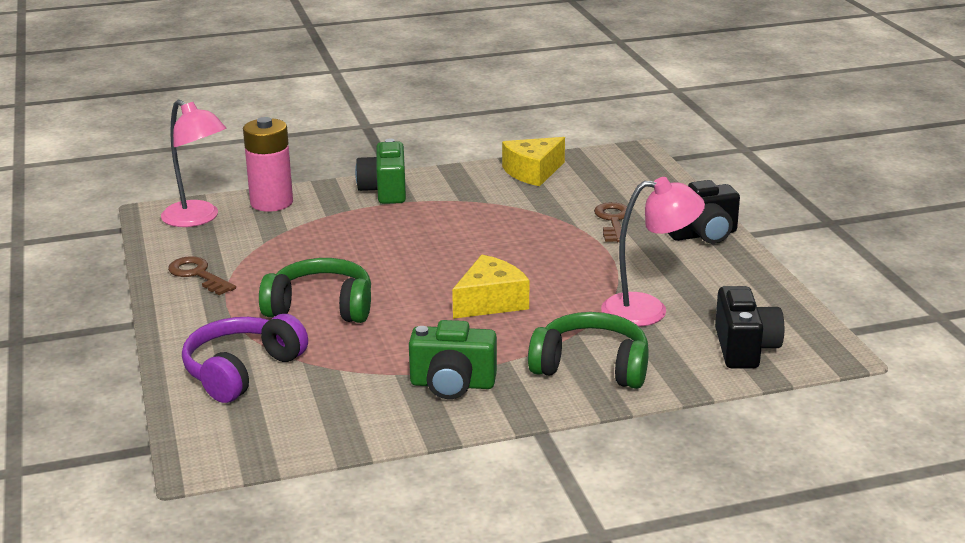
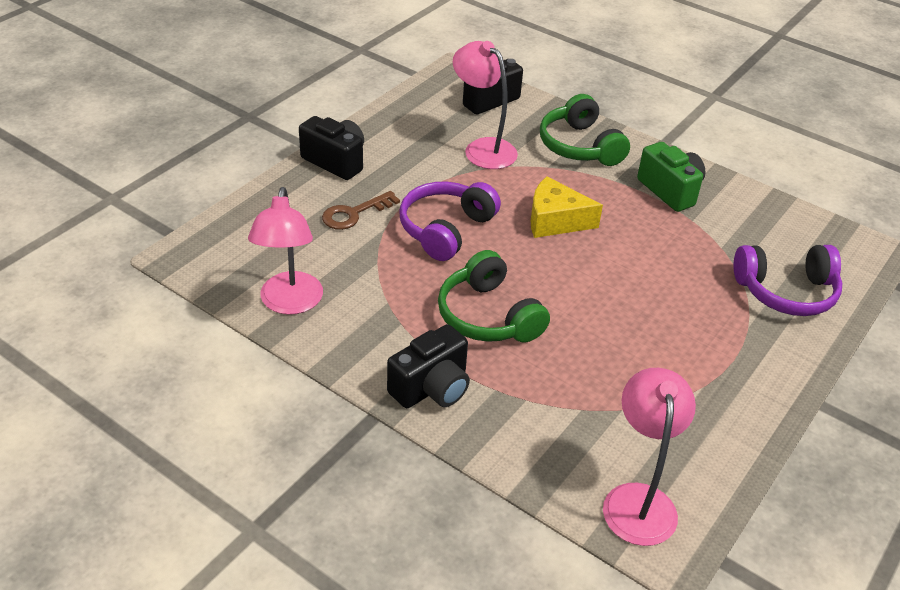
camera: 130 degrees left, 15 degrees up
brown key [168,256,236,295] -> none
pink battery [243,117,293,212] -> none
green headphones [259,258,371,323] -> green headphones moved to [438,250,550,342]
green camera [355,138,406,204] -> black camera [387,324,470,408]
yellow cheese [502,137,565,186] -> pink lamp [248,187,323,315]
none -> purple headphones [399,182,501,261]

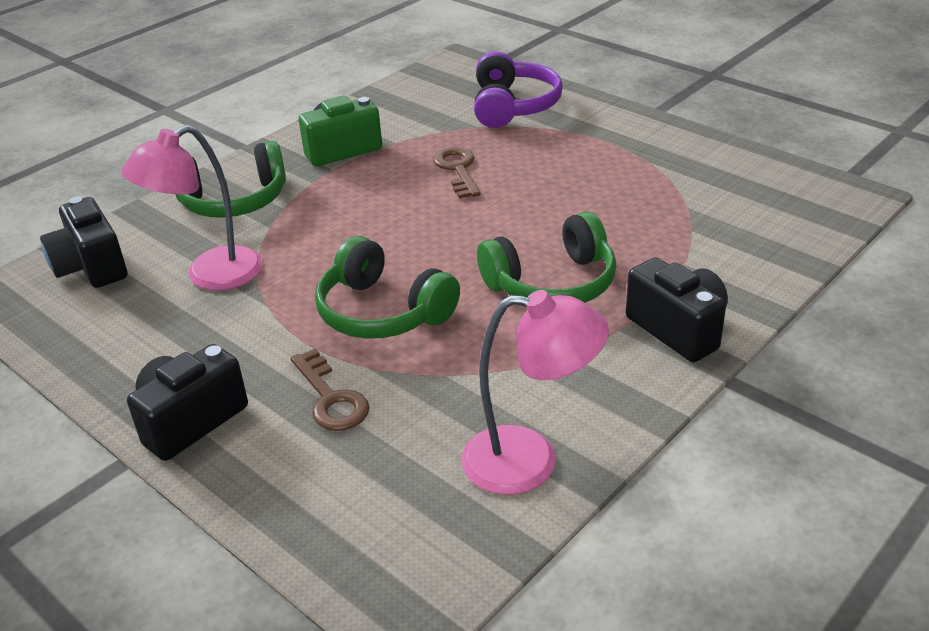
camera: 80 degrees left, 5 degrees down
purple headphones [399,182,501,261] -> green headphones [315,236,460,339]
yellow cheese [531,176,603,238] -> none
pink lamp [603,368,696,546] -> none
none -> brown key [433,147,481,198]

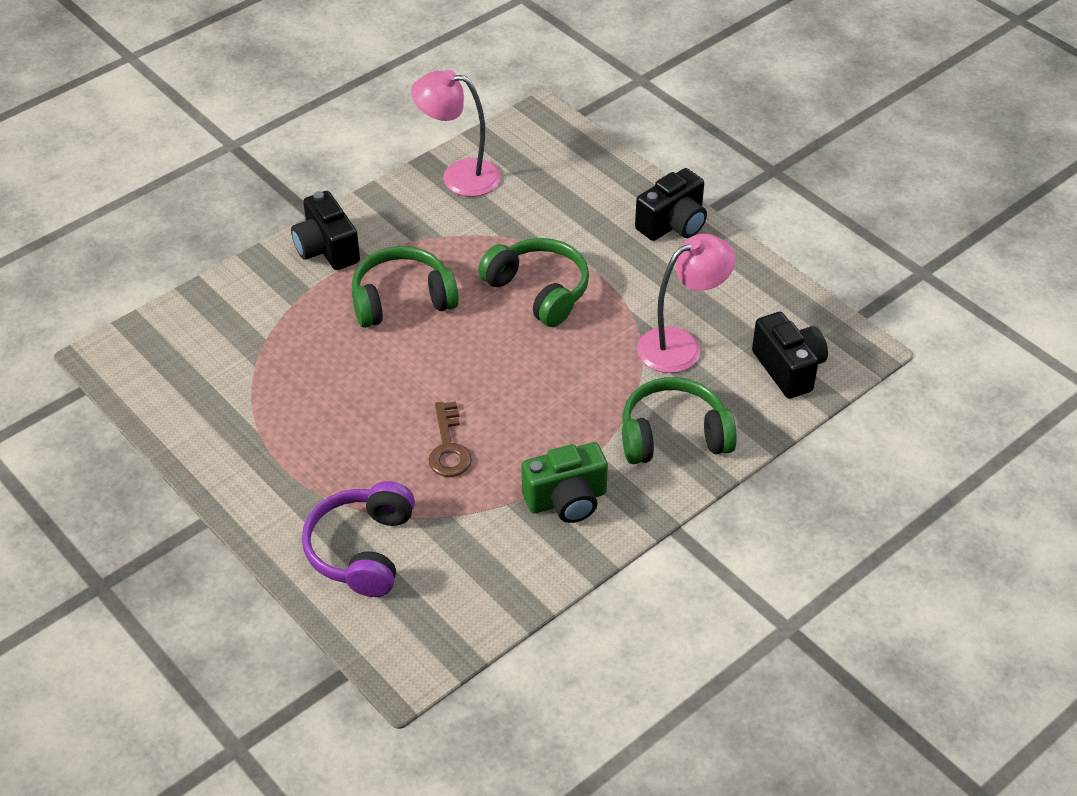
camera: 175 degrees left, 10 degrees up
brown key [291,348,370,431] -> none

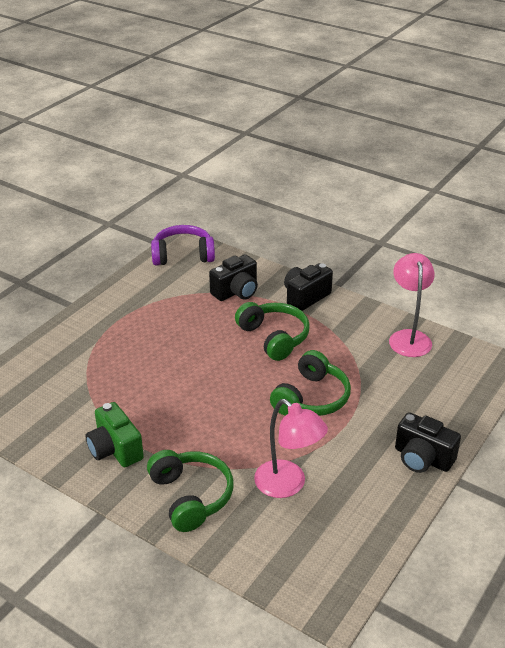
camera: 75 degrees right, 10 degrees down
purple headphones [302,481,415,597] -> purple headphones moved to [151,225,215,266]
brown key [428,401,472,477] -> none
black camera [752,312,828,399] -> black camera moved to [209,255,258,301]

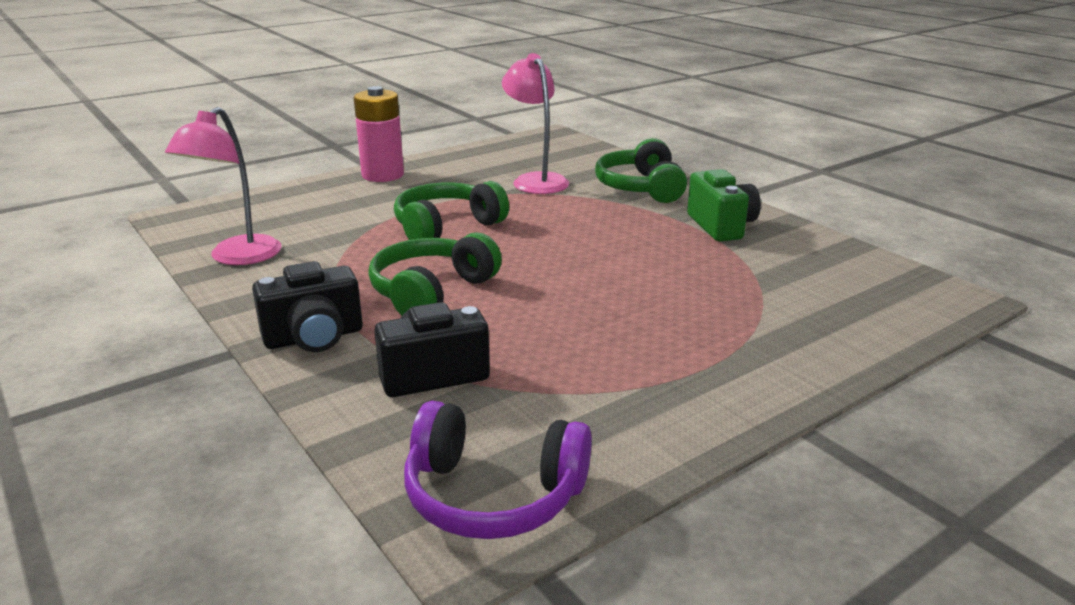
camera: 160 degrees left, 10 degrees down
green headphones [235,302,310,361] -> green headphones turned 45 degrees clockwise [368,232,502,315]
black camera [395,412,461,473] -> pink battery [354,86,404,182]

